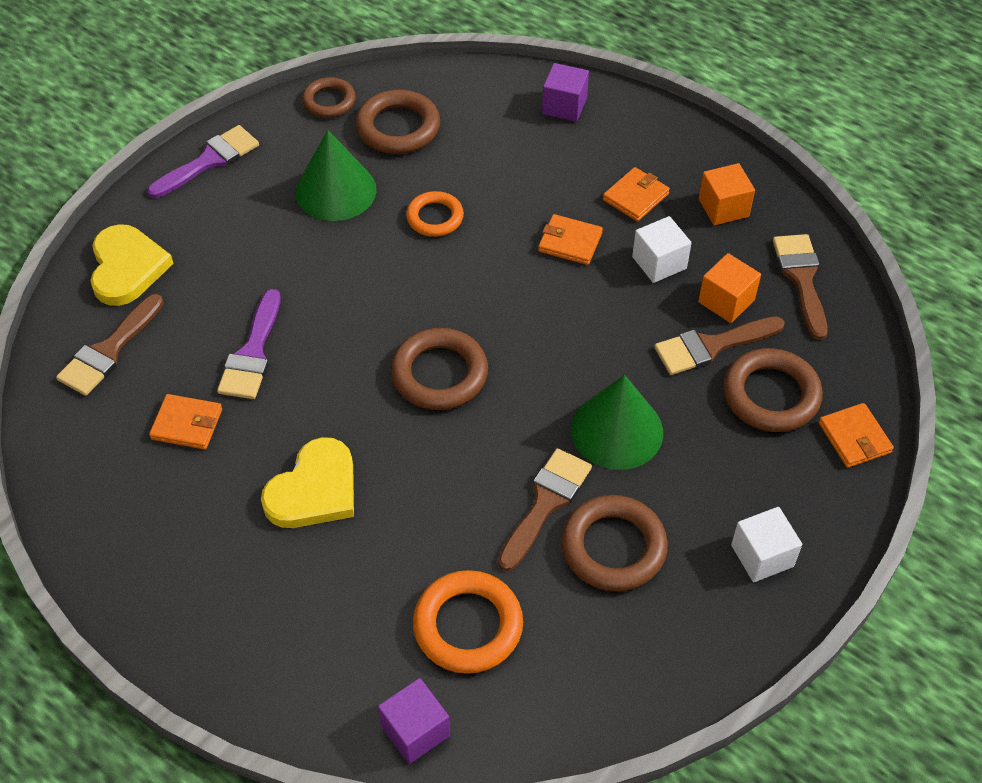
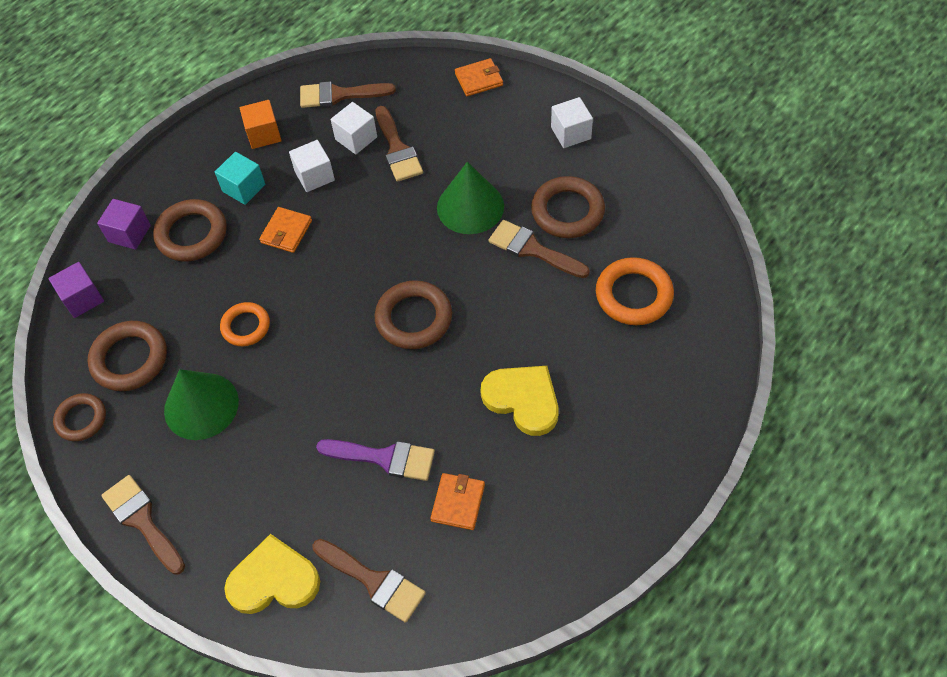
camera: 85 degrees left, 5 degrees up
purple brush [147,125,259,198] -> brown brush [101,475,185,575]
purple cube [378,678,450,764] -> purple cube moved to [48,262,104,318]
orange wallet [603,167,670,221] -> turquoise cube [215,152,265,205]
orange cube [698,253,761,323] -> white cube [331,102,377,154]
brown ring [723,348,823,432] -> brown ring moved to [153,199,227,261]

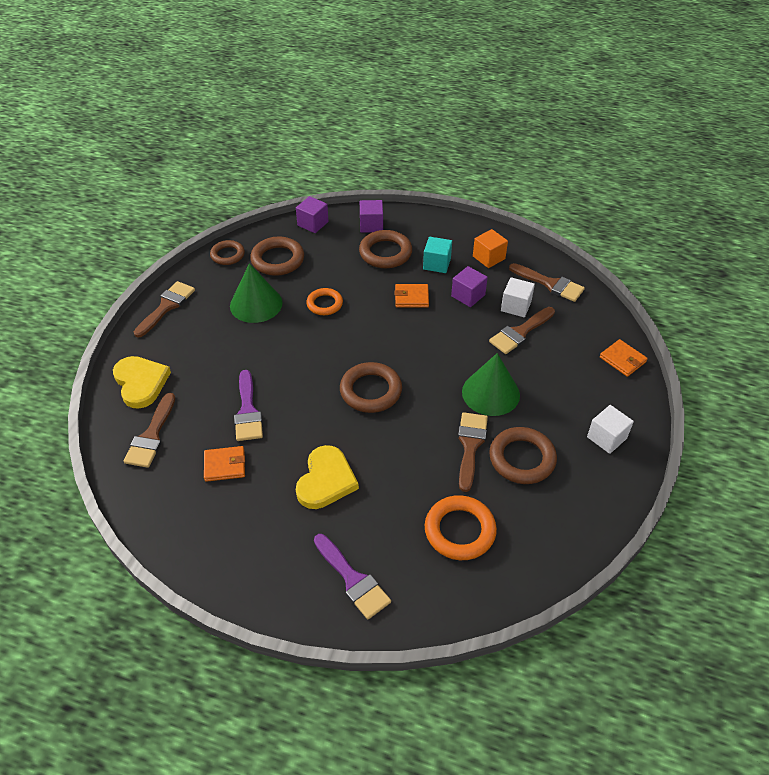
camera: 65 degrees right, 10 degrees down
white cube [289,140,335,192] -> purple cube [451,266,488,307]
brown brush [300,81,396,108] -> brown brush turned 150 degrees clockwise [509,263,585,302]
none -> purple brush [314,534,391,619]

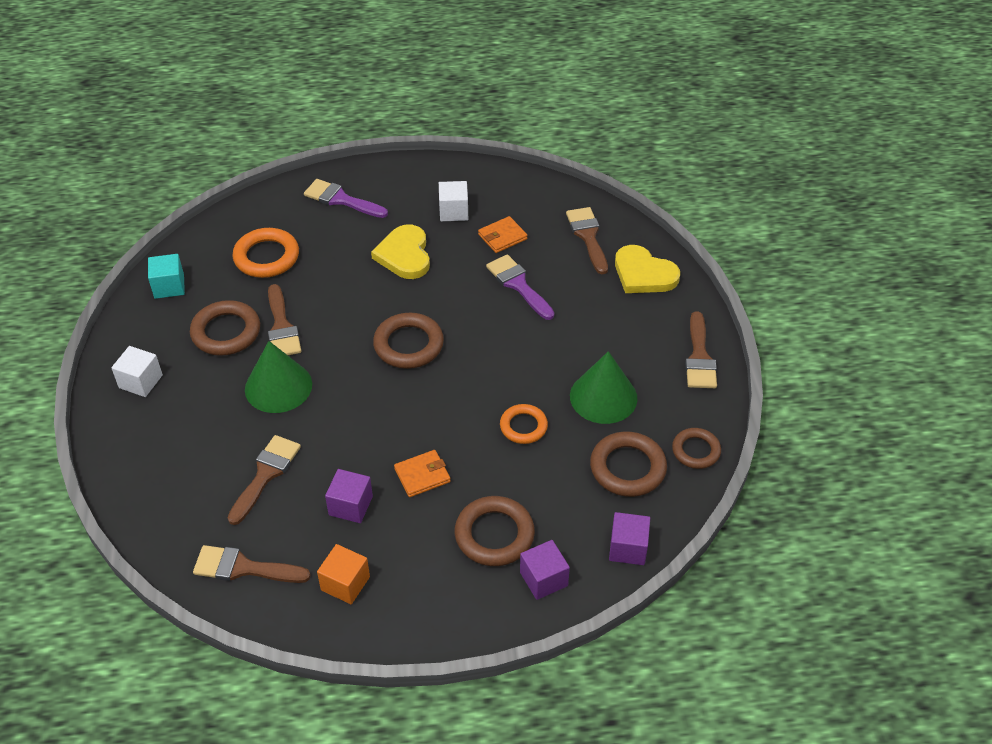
camera: 155 degrees right, 0 degrees up
turquoise cube [423,237,452,273] -> turquoise cube moved to [148,254,185,299]
white cube [501,277,535,317] -> white cube moved to [439,181,468,221]
orange wallet [600,339,648,377] -> none

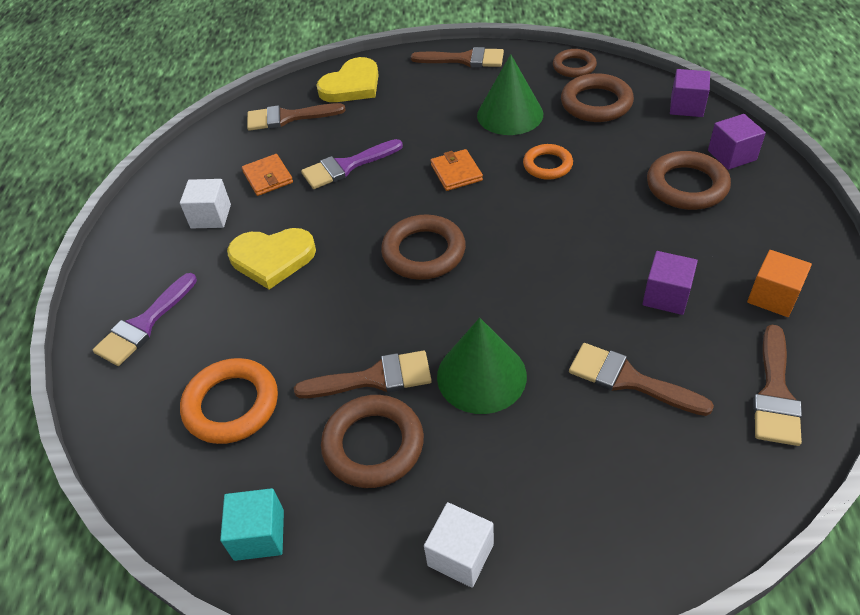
camera: 80 degrees left, 0 degrees up
orange wallet [394,450,451,497] -> orange wallet moved to [431,149,483,191]

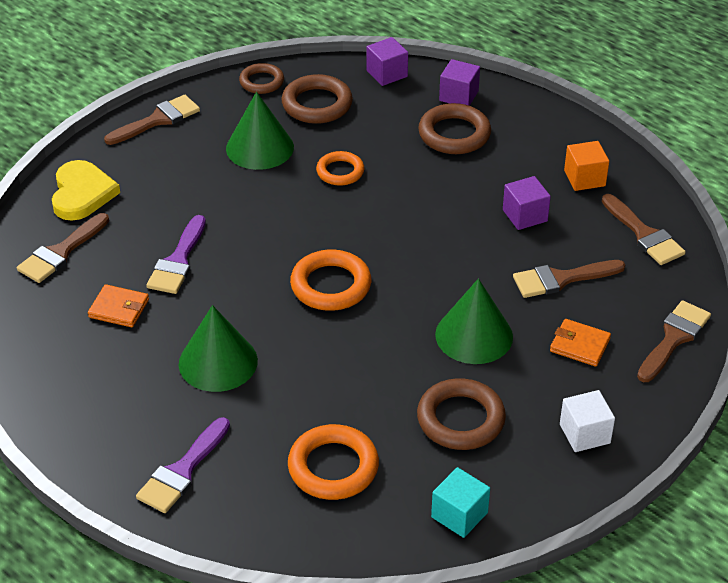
camera: 50 degrees left, 5 degrees down
purple brush [93,273,197,366] -> purple brush turned 45 degrees clockwise [136,417,230,513]
white cube [180,179,231,229] -> none
yellow heart [227,228,316,289] -> green cone [179,305,258,392]
brown brush [294,351,432,398] -> brown brush moved to [637,300,711,382]
brown ring [381,214,466,280] -> orange ring [290,249,371,311]
orange wallet [431,149,483,191] -> orange wallet moved to [550,319,611,367]

